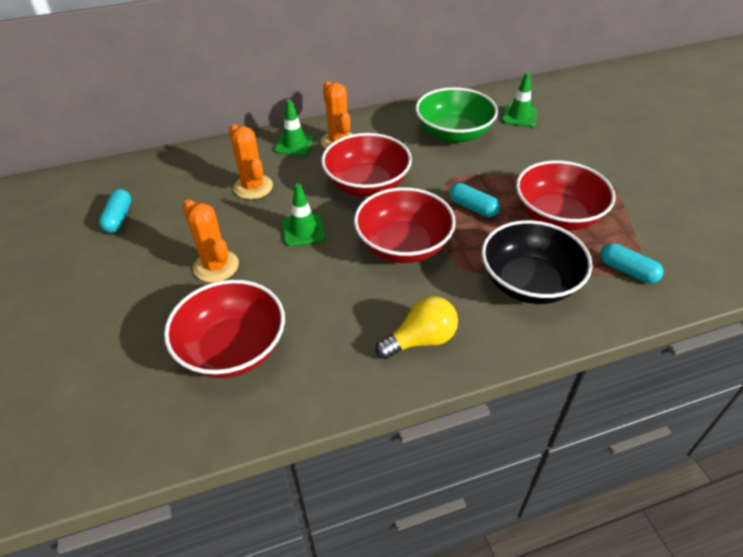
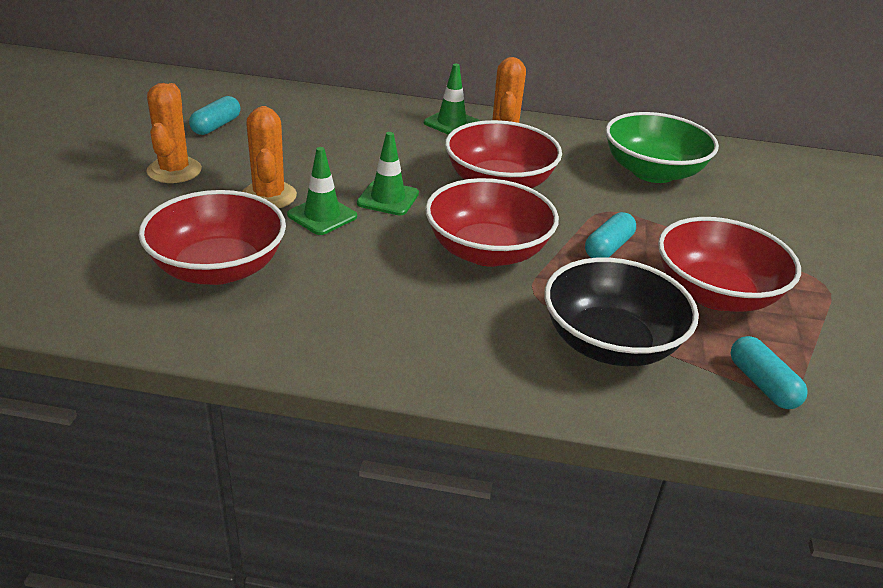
camera: 25 degrees right, 10 degrees down
orange cactus [229,124,273,199] -> orange cactus moved to [146,83,202,183]
yellow light bulb [375,296,458,359] -> none
turquoise capsule [449,183,500,217] -> turquoise capsule turned 60 degrees clockwise [585,212,636,258]
green traffic cone [502,72,537,127] -> green traffic cone moved to [287,147,357,235]

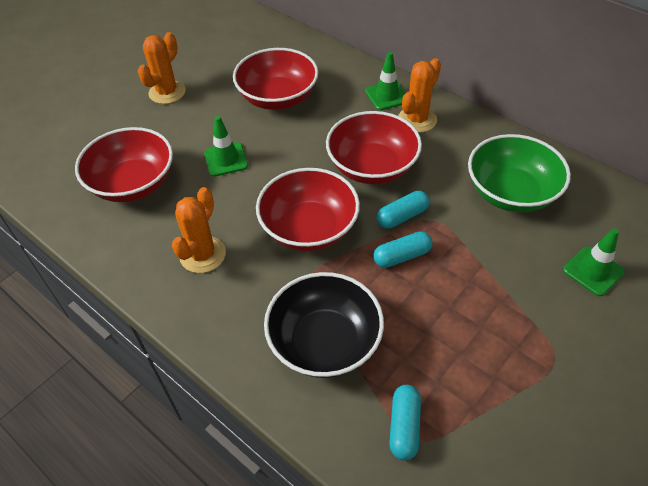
camera: 35 degrees right, 15 degrees up
turquoise capsule [189,96,241,135] -> turquoise capsule moved to [376,191,430,229]
orange cactus [242,106,297,209] -> orange cactus moved to [172,187,226,273]
green traffic cone [357,132,419,215] -> green traffic cone moved to [563,228,625,296]
red bowl [658,217,801,312] -> red bowl moved to [233,48,318,110]

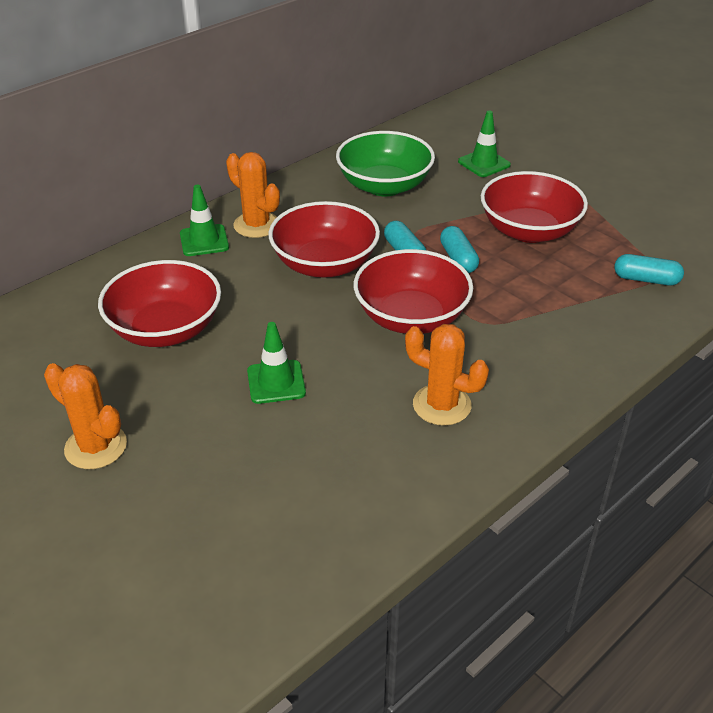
camera: 85 degrees left, 10 degrees down
red bowl [75,127,173,202] -> red bowl moved to [481,171,588,243]
black bowl [264,272,384,378] -> none

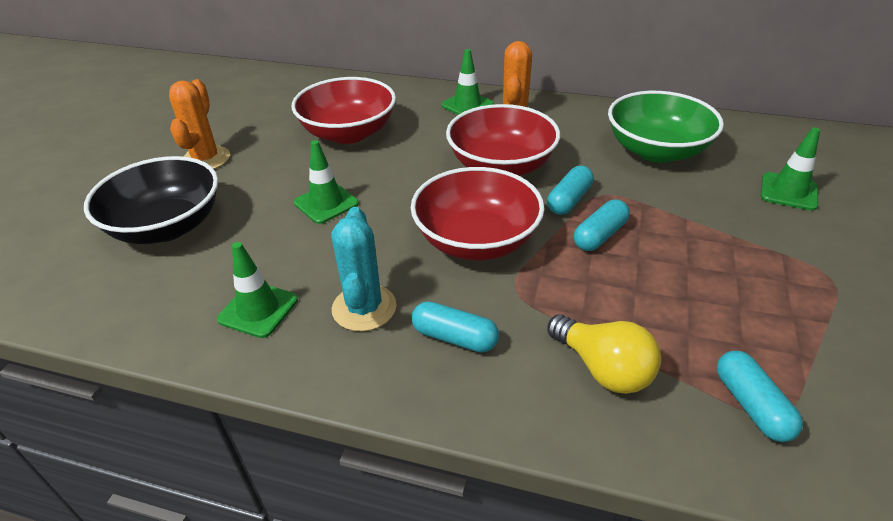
camera: 60 degrees right, 0 degrees up
orange cactus [405,324,489,426] -> turquoise cactus [331,207,397,331]
red bowl [481,171,588,243] -> none
none -> black bowl [84,156,218,244]
none -> green traffic cone [217,242,298,338]
none -> turquoise capsule [412,301,499,353]
none -> yellow light bulb [548,314,661,394]

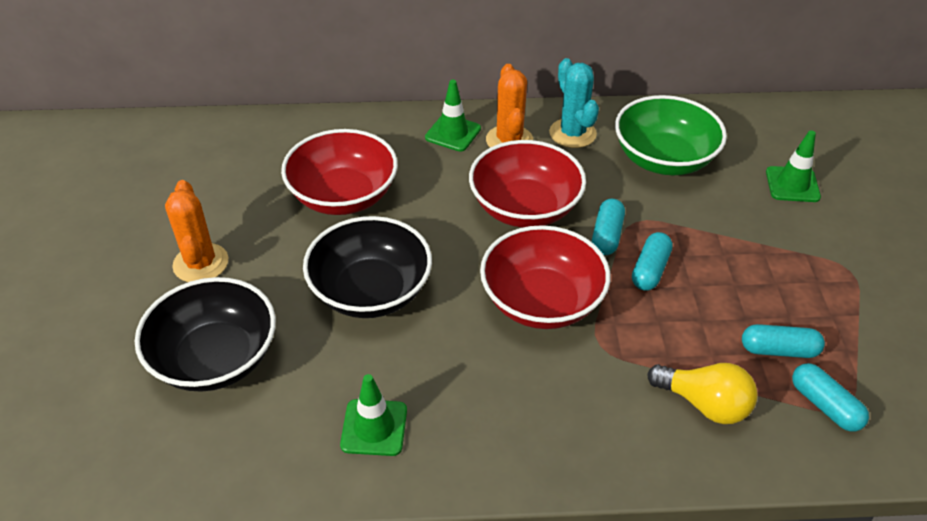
camera: 20 degrees left, 5 degrees up
green traffic cone [294,140,359,224] -> black bowl [303,216,432,318]
turquoise cactus [331,207,397,331] -> turquoise cactus moved to [549,58,599,148]
turquoise capsule [412,301,499,353] -> turquoise capsule moved to [742,324,825,358]

